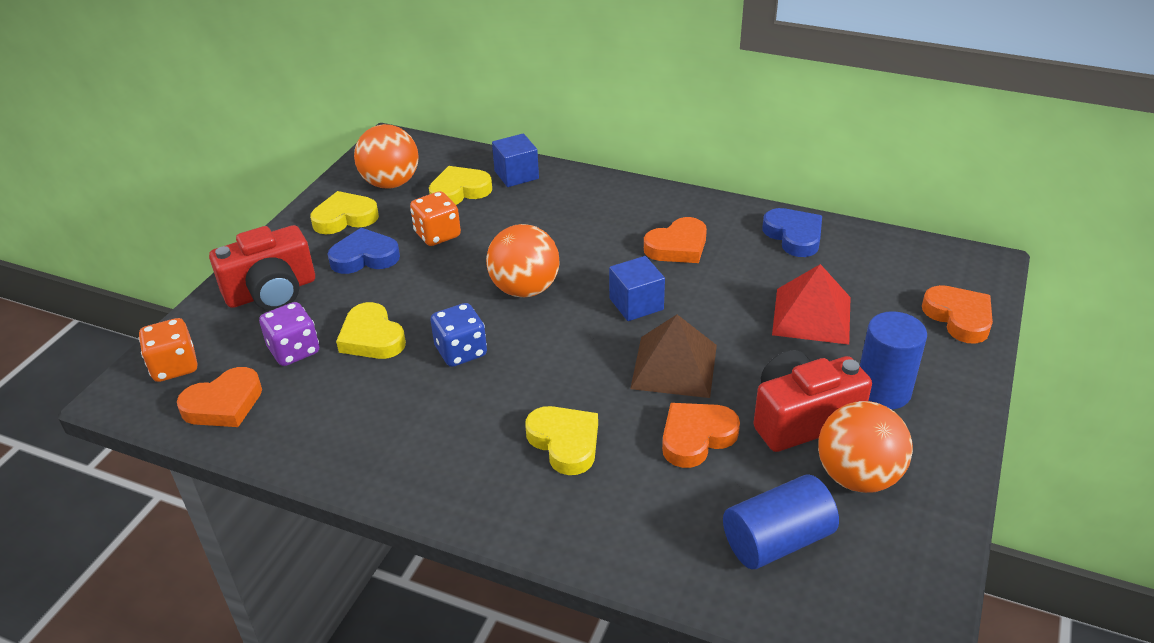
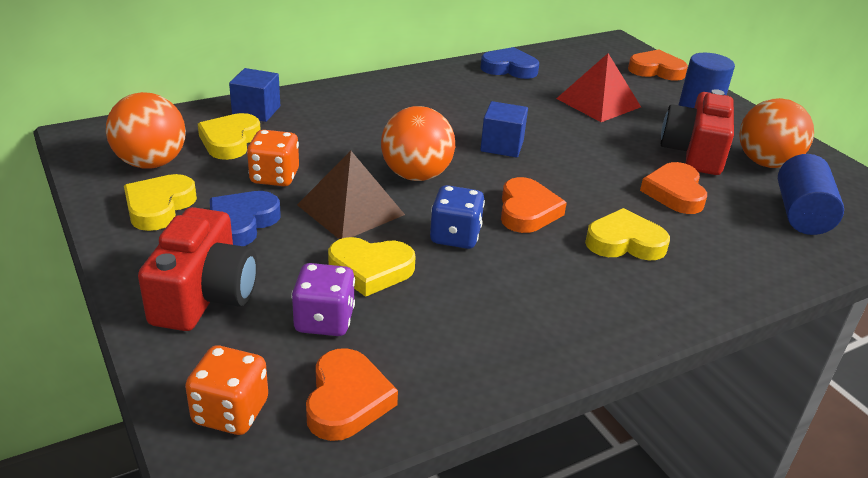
camera: 55 degrees left, 5 degrees down
brown pyramid [630,314,717,398] -> brown pyramid moved to [297,151,405,239]
orange heart [644,217,707,263] -> orange heart moved to [501,177,567,233]

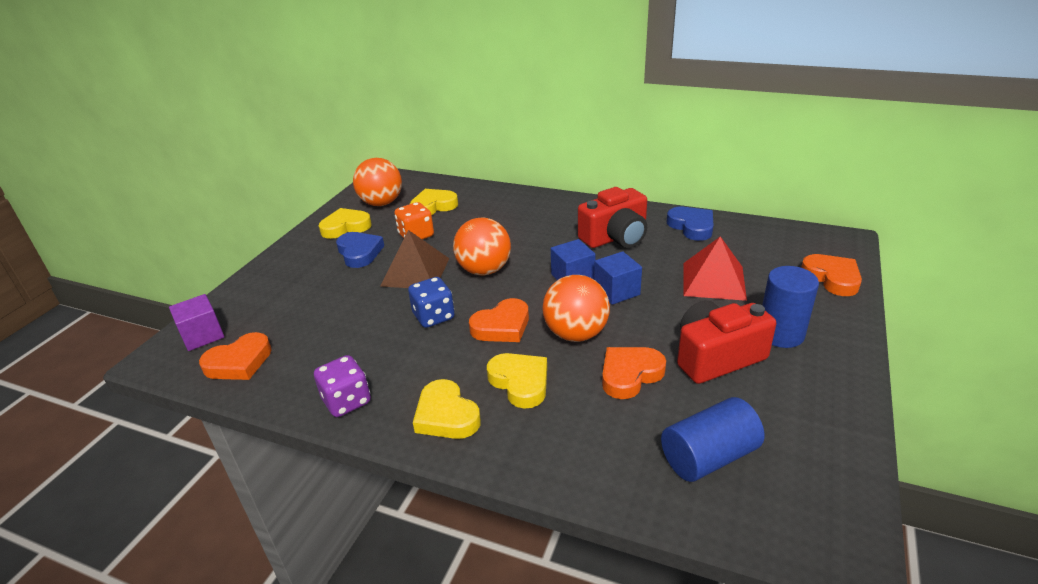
camera: 55 degrees right, 0 degrees up
red camera [138,207,257,331] -> red camera moved to [578,187,647,248]
orange dice [185,346,268,435] -> purple cube [169,294,224,351]
blue heart [210,191,281,246] -> blue heart turned 75 degrees clockwise [336,232,384,268]
blue cube [229,68,280,122] -> blue cube moved to [594,251,642,305]
purple dice [291,263,355,336] -> purple dice moved to [314,355,371,417]
yellow heart [328,237,416,297] -> yellow heart moved to [413,379,481,439]
orange ball [739,98,814,168] -> orange ball moved to [542,275,610,342]

